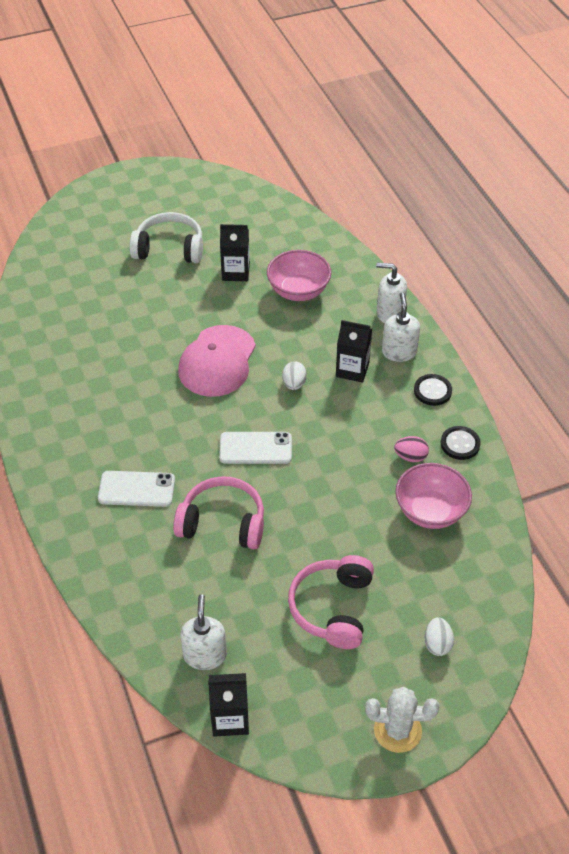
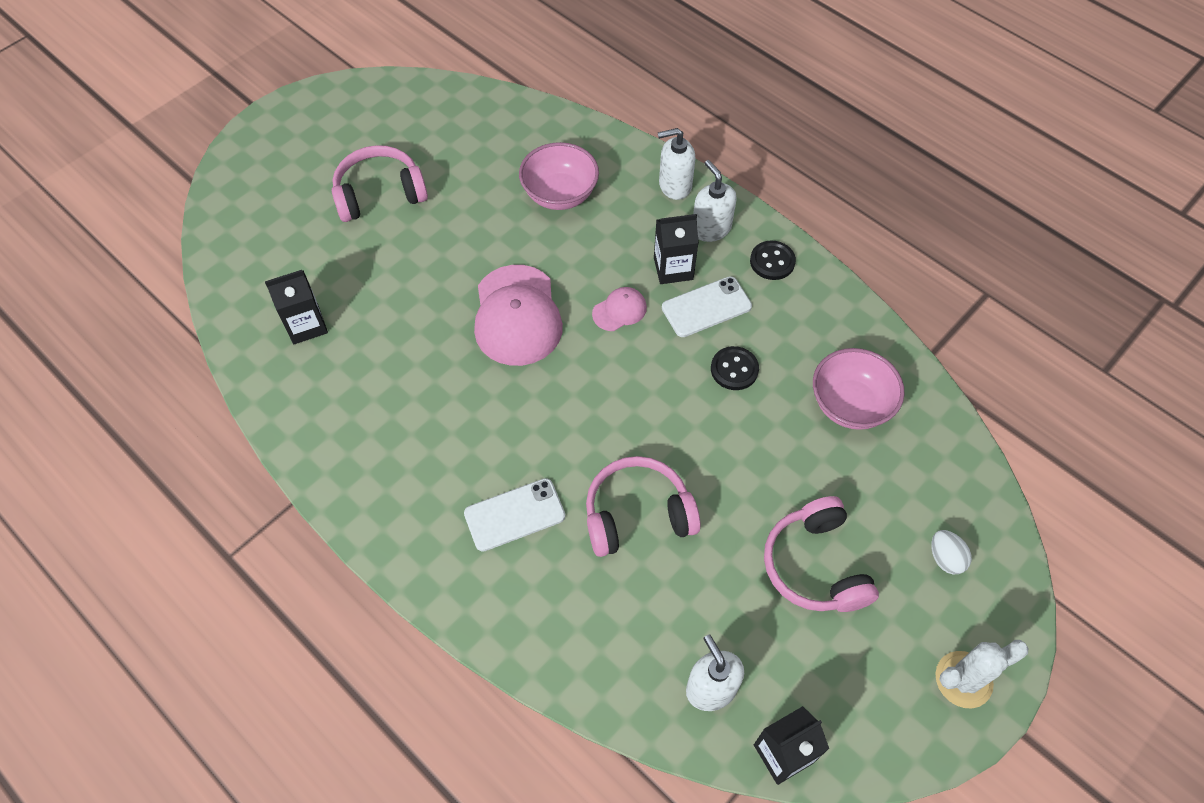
camera: 25 degrees left, 10 degrees up
white headphones [129,212,203,263] -> pink headphones [332,145,428,222]
white phone [219,432,292,464] -> white phone moved to [662,276,752,337]
black carton [220,224,250,281] -> black carton moved to [265,270,328,344]
white egg [282,361,307,390] -> pink cap [592,287,647,331]
pink egg [394,436,429,462] -> none
black button [441,426,481,460] -> black button moved to [711,346,759,390]

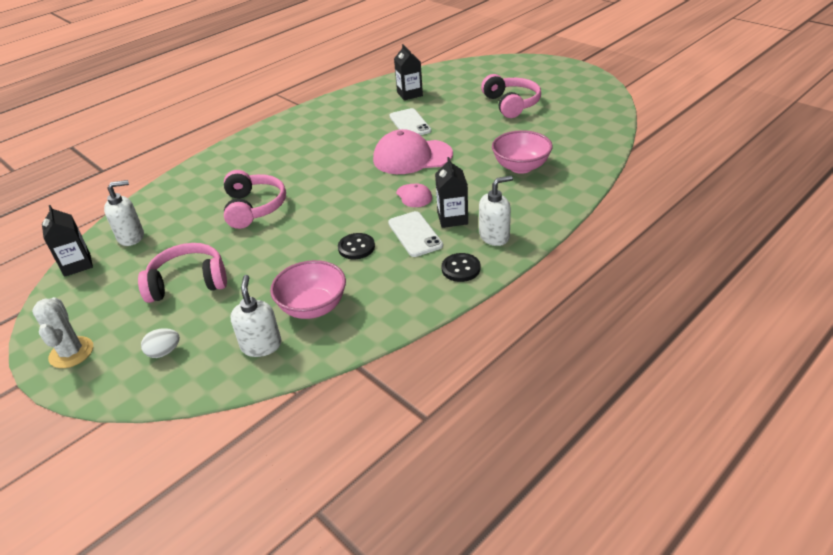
camera: 95 degrees right, 20 degrees down
white phone [464,478,565,552] -> white phone moved to [390,108,431,135]
white soap dispenser [658,128,695,200] -> white soap dispenser moved to [230,275,281,357]

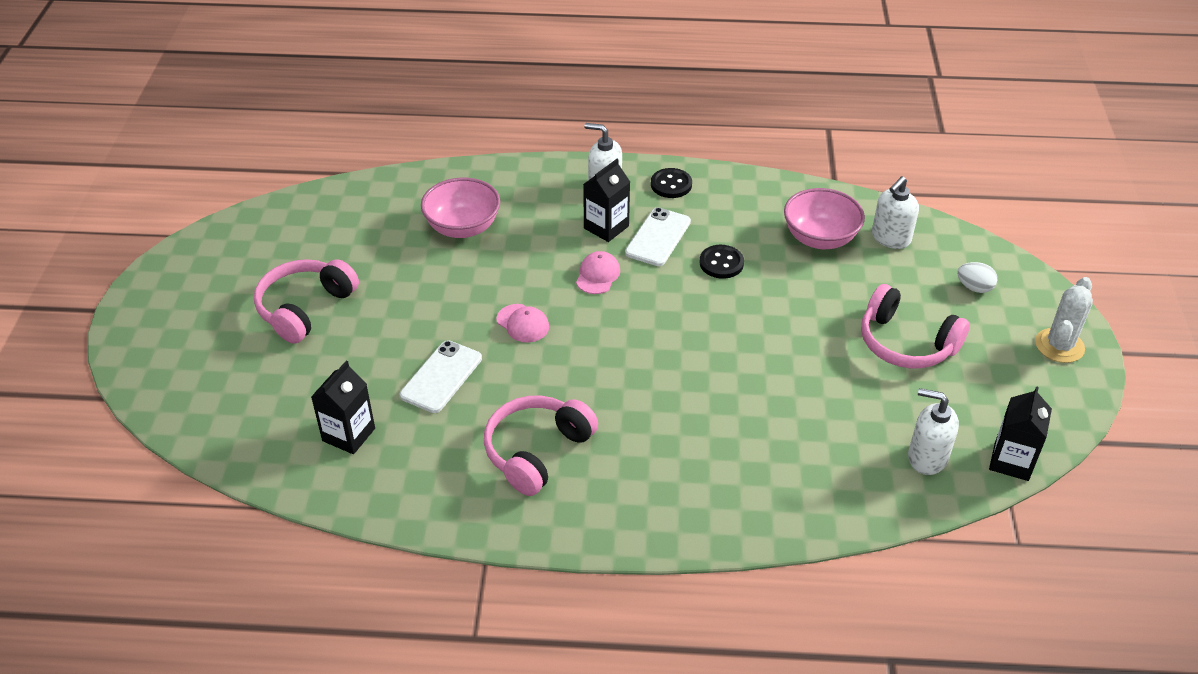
camera: 135 degrees left, 5 degrees up
pink headphones [224,170,286,229] -> pink headphones moved to [484,396,598,496]
pink cap [373,129,453,174] -> pink cap [496,304,549,343], size x0.48

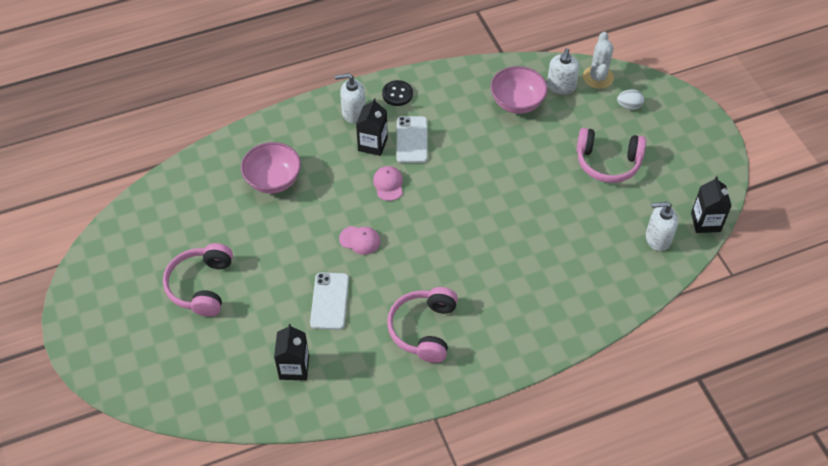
camera: 25 degrees left, 10 degrees up
black button [700,245,744,279] -> none
white cactus [1035,277,1093,363] -> white cactus moved to [583,32,614,89]

